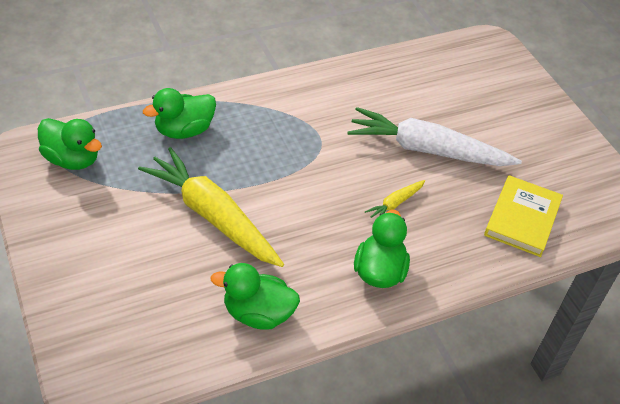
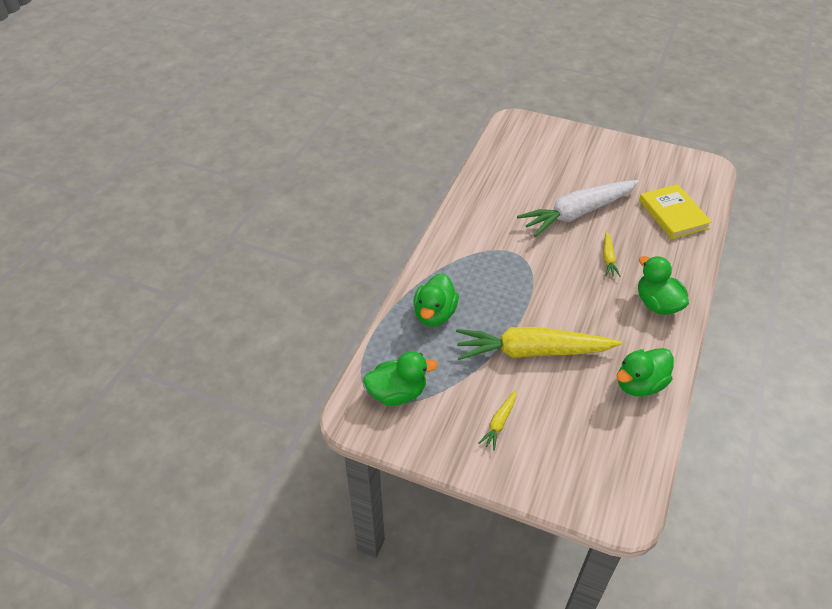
camera: 40 degrees left, 0 degrees up
none -> yellow carrot [478,390,516,451]

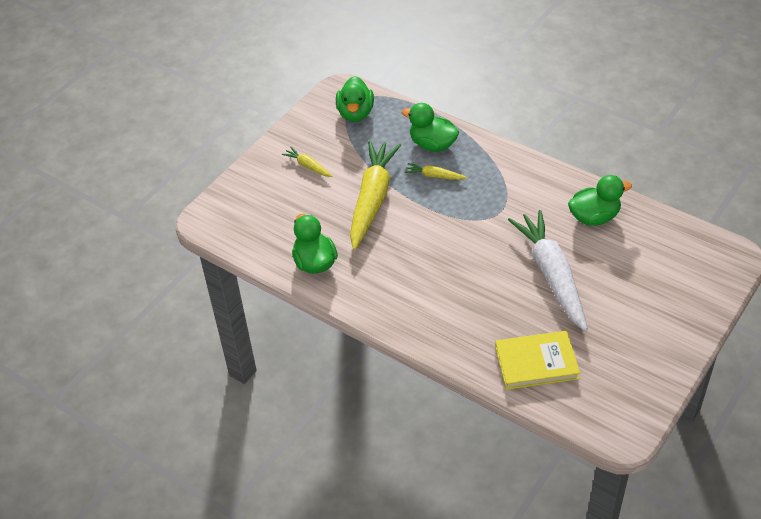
camera: 105 degrees right, 0 degrees up
yellow carrot [603,231,621,277] -> yellow carrot moved to [404,163,467,180]
green duck [638,256,689,315] -> green duck moved to [568,175,632,226]

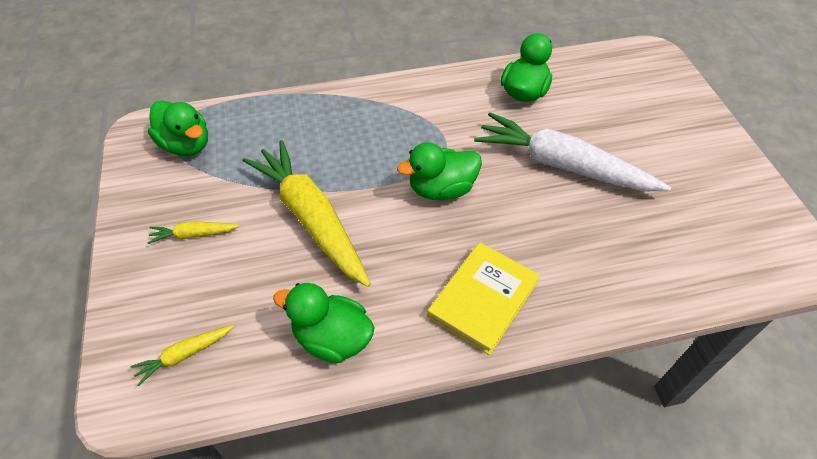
camera: 50 degrees left, 5 degrees up
green duck [402,103,459,152] -> green duck moved to [397,142,482,200]
yellow carrot [404,163,467,180] -> yellow carrot moved to [131,325,234,386]
yellow book [495,331,580,390] -> yellow book moved to [427,242,540,355]

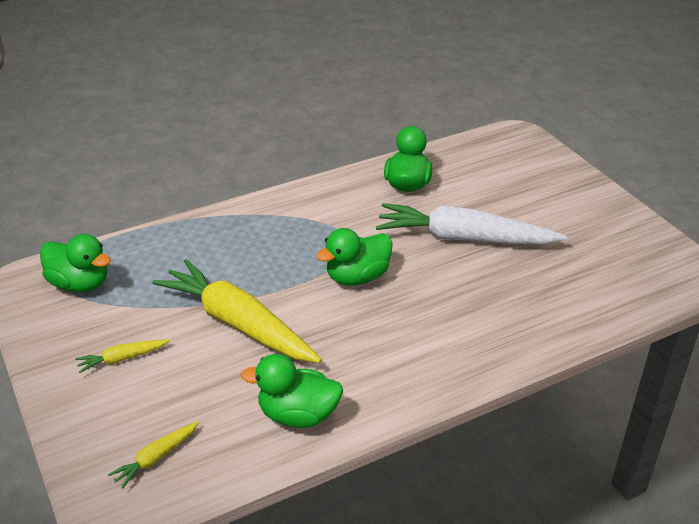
camera: 15 degrees left, 15 degrees down
yellow book [427,242,540,355] -> none

